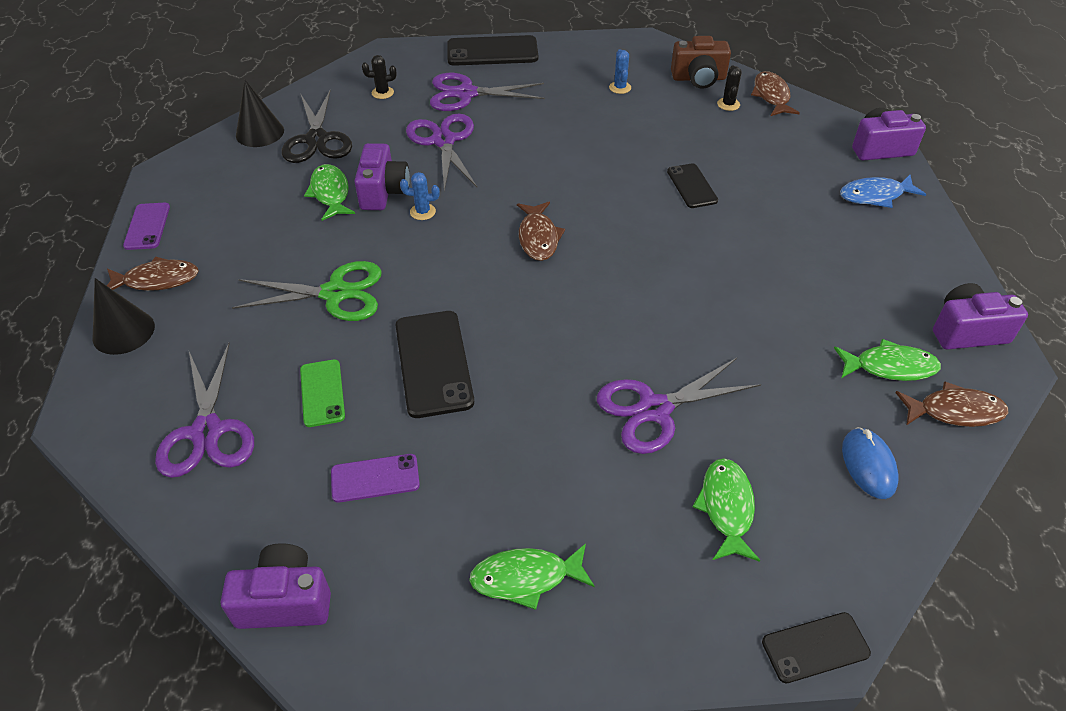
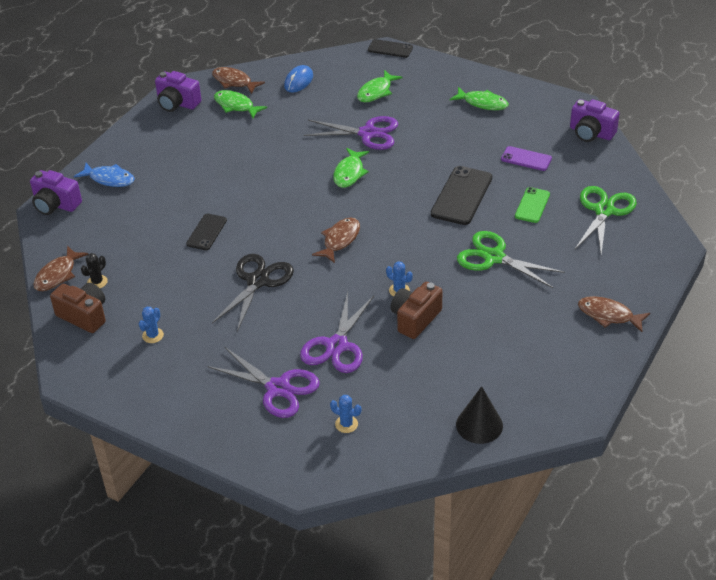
camera: 145 degrees left, 5 degrees down
black cone [92,278,155,355] -> none
purple phone [123,203,170,250] -> none
purple scissors [155,343,254,478] -> green scissors [575,186,637,254]
black scissors [282,90,352,163] -> black scissors moved to [212,254,294,332]
green fish [304,164,355,221] -> green fish moved to [333,148,369,188]
purple camera [354,143,410,210] -> brown camera [390,282,443,339]
black cactus [362,55,397,99] -> blue cactus [330,395,361,433]
black phone [447,35,538,66] -> none

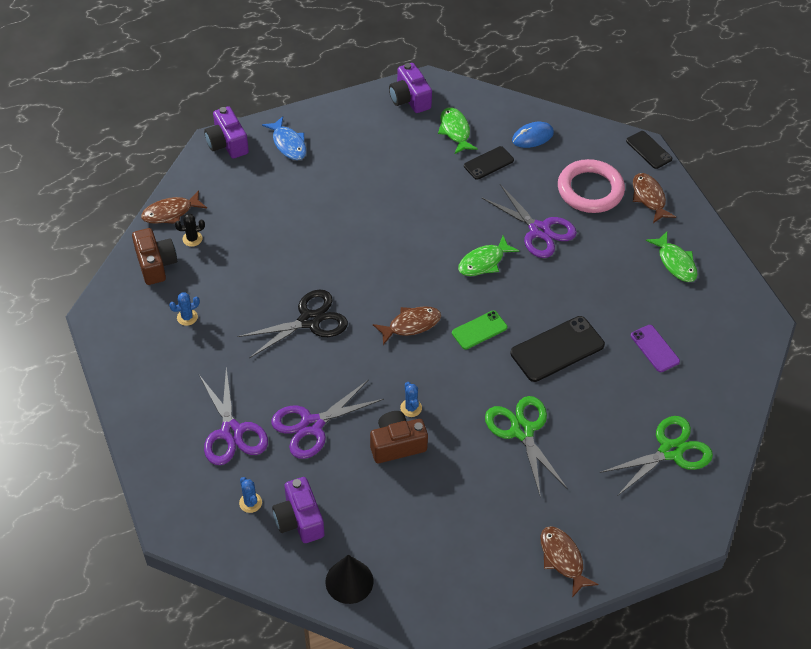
camera: 35 degrees right, 10 degrees up
black phone [186,214,227,250] -> black phone moved to [464,146,514,180]
brown fish [212,67,265,94] -> brown fish moved to [633,173,676,223]
green fish [357,70,403,102] -> pink ring [558,159,625,213]
green phone [515,187,550,223] -> green phone moved to [452,311,507,350]
purple camera [570,99,620,142] -> purple camera moved to [272,477,324,543]

